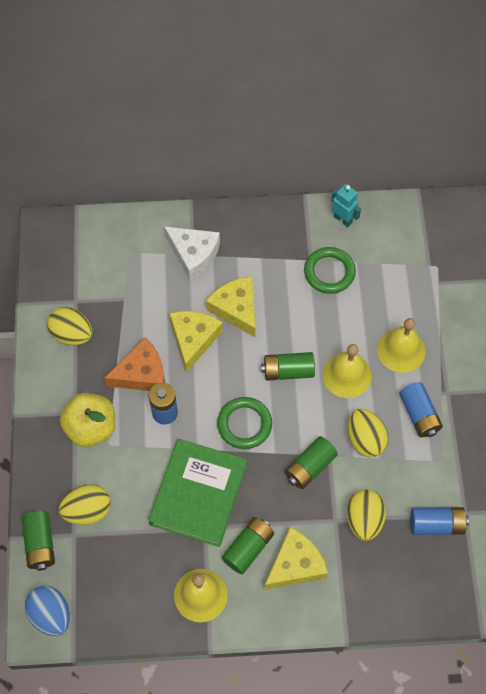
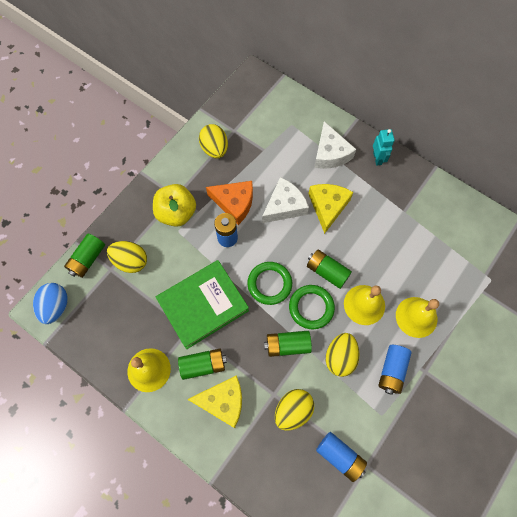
camera: 40 degrees right, 5 degrees up
yellow cheese [169,311,223,373] -> white cheese [262,177,309,223]
green ring [304,247,356,294] -> green ring moved to [289,285,335,329]
turquoise robot [331,184,361,227] -> turquoise robot moved to [373,129,395,165]

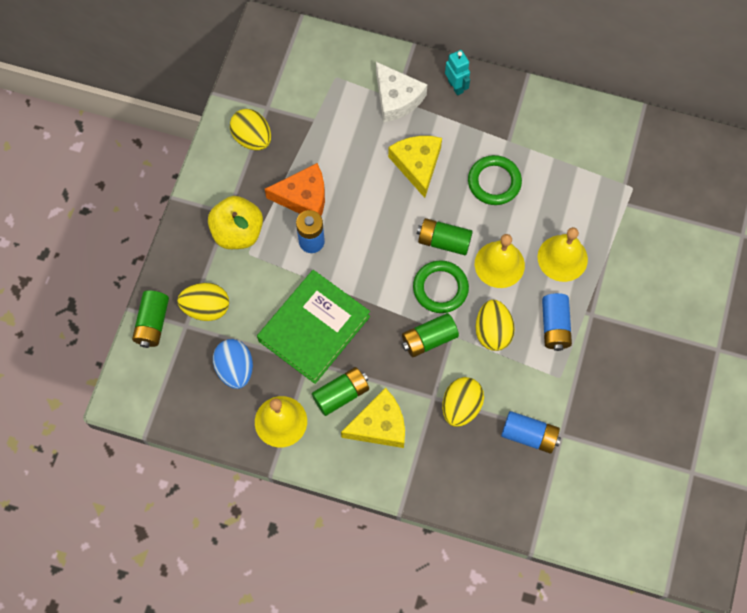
camera: 20 degrees left, 0 degrees up
blue egg [33,283,68,324] -> blue egg moved to [213,339,253,389]
green ring [247,262,292,305] -> green ring moved to [468,155,522,205]
white cheese [262,177,309,223] -> none

